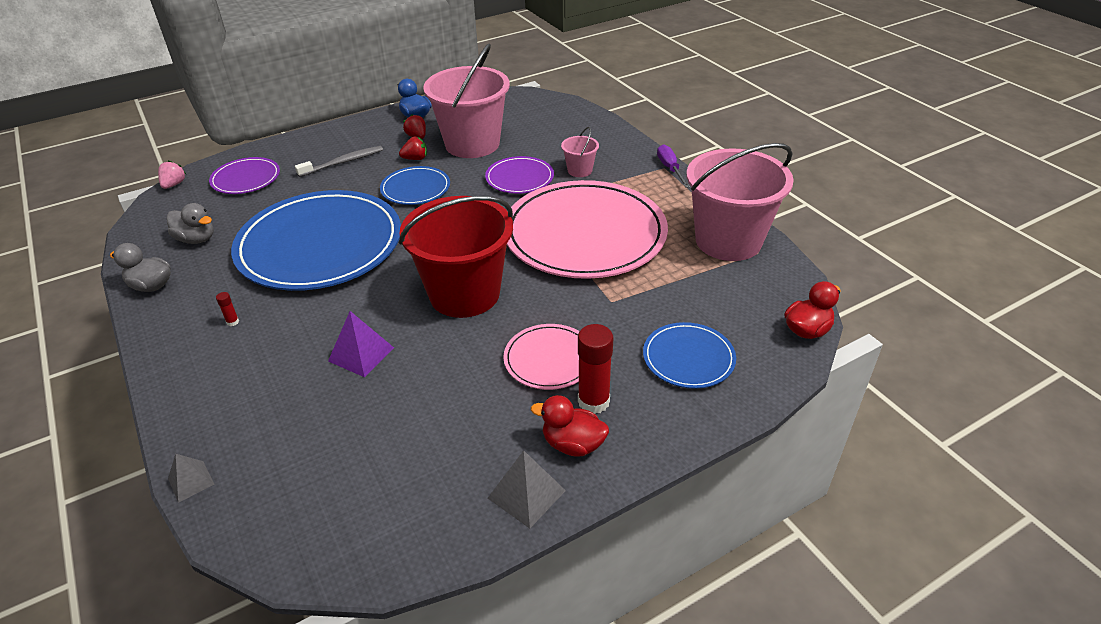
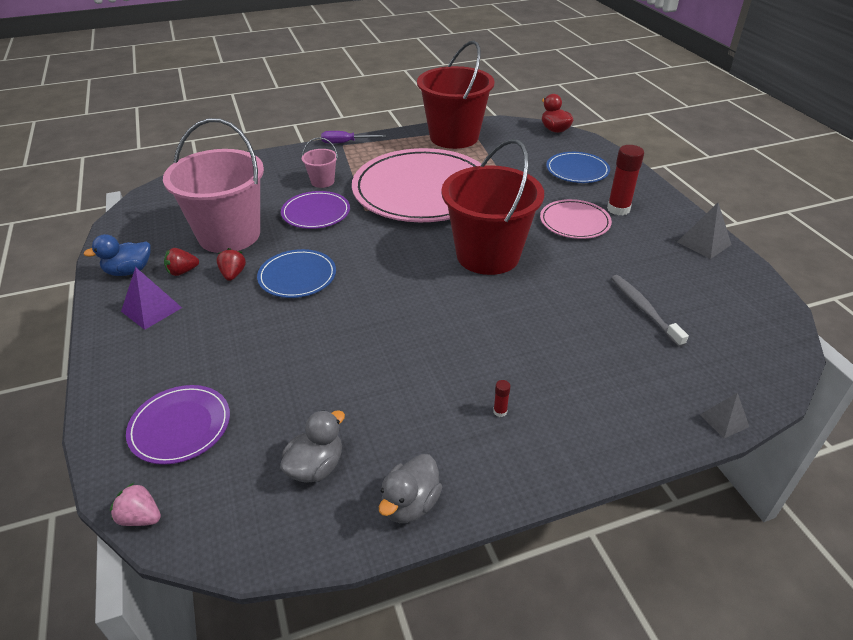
camera: 80 degrees left, 0 degrees up
blue plate [231,190,401,291] -> none
grey toothbrush [295,146,383,177] -> grey toothbrush moved to [611,275,689,347]
purple pyramid [328,311,394,377] -> purple pyramid moved to [121,267,182,330]
red duck [531,395,609,457] -> none
pink bucket [687,143,794,261] -> red bucket [417,40,494,149]

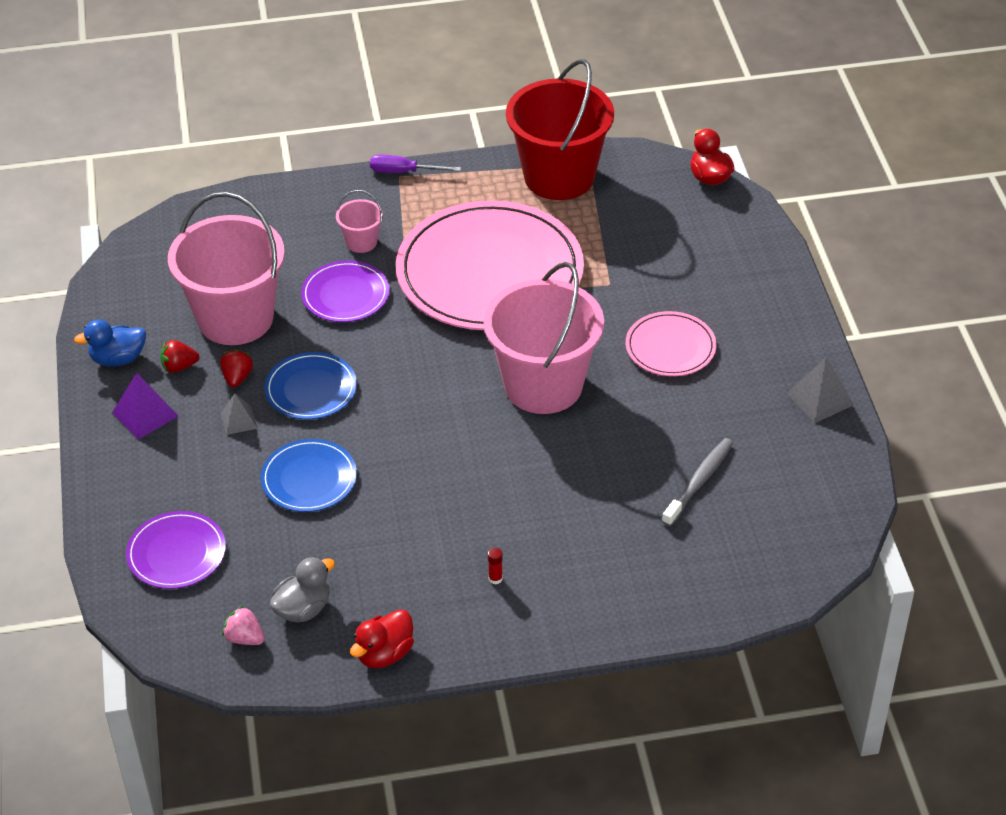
camera: 10 degrees right, 5 degrees up
pink strawberry [110,483,161,526] -> pink strawberry moved to [222,606,265,645]
grey duck [379,454,442,523] -> red duck [350,609,414,668]
red bucket [441,139,544,275] -> pink bucket [484,262,604,414]
blue plate [546,152,610,183] -> blue plate moved to [261,439,357,512]
red glue stick [607,145,644,215] -> none
grey toothbrush [611,275,689,347] -> grey toothbrush turned 45 degrees clockwise [662,438,733,526]
grey pyramid [700,393,749,438] -> grey pyramid moved to [221,394,258,435]

